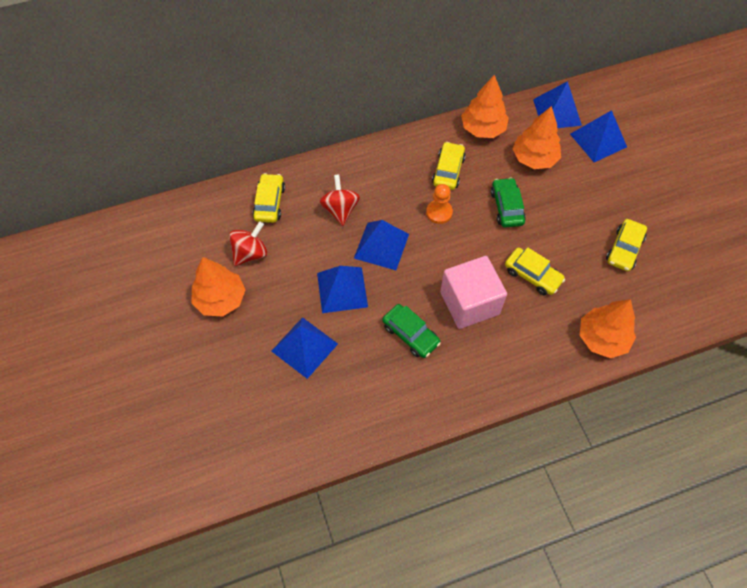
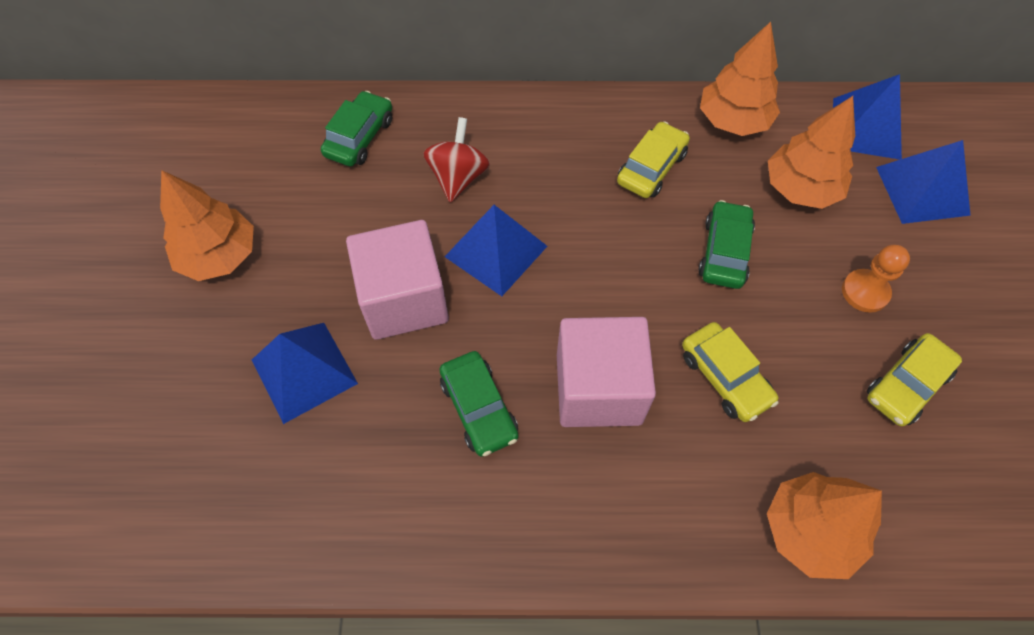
camera: 20 degrees right, 0 degrees up
red spinning top [229,221,267,266] -> none
yellow car [252,173,285,223] -> green car [321,91,392,166]
blue pyramid [317,266,368,313] -> pink cube [346,220,449,340]
orange pawn [426,184,453,224] -> orange pawn moved to [842,245,910,313]

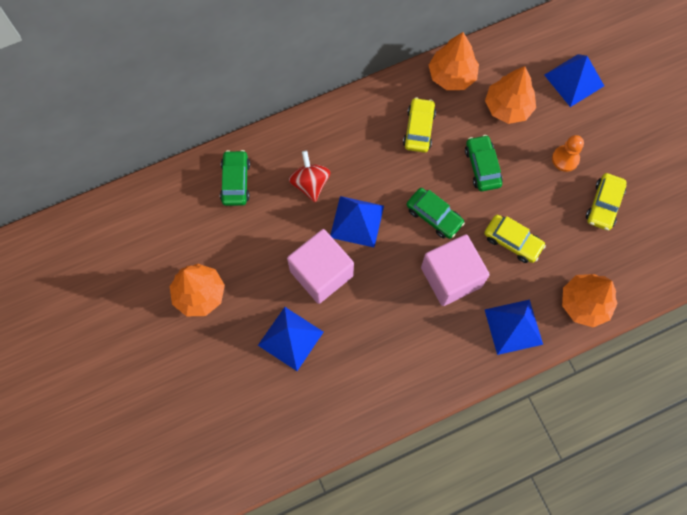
camera: 25 degrees left, 10 degrees up
green car [440,351,518,457] -> green car moved to [406,188,465,239]
blue pyramid [833,74,902,160] -> blue pyramid moved to [484,300,543,355]

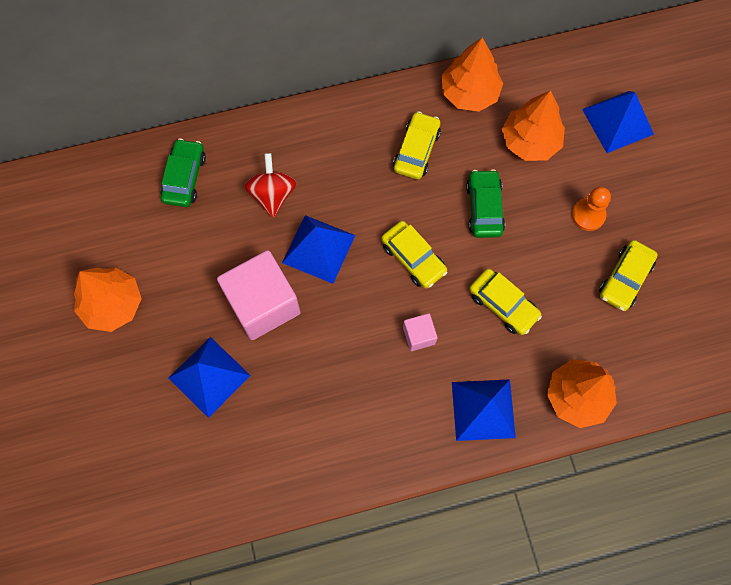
camera: 10 degrees right, 0 degrees up
green car [406,188,465,239] -> yellow car [381,221,447,288]
pink cube [421,234,490,306] -> pink cube [403,313,438,351], size x0.46

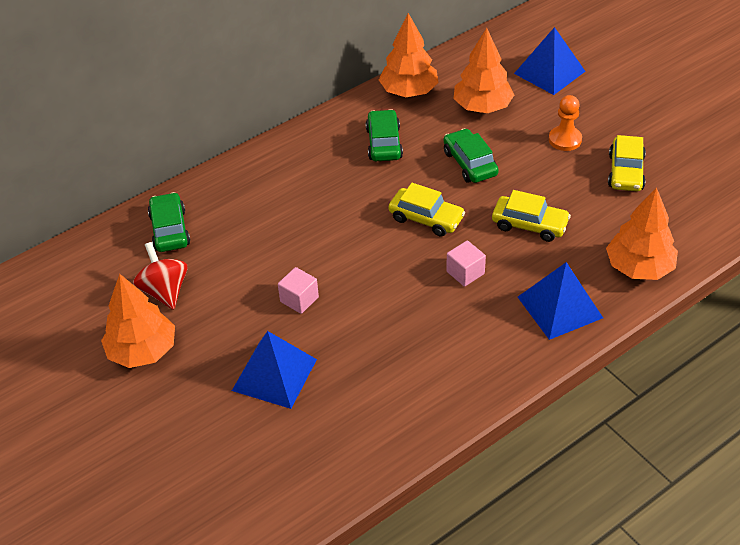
camera: 20 degrees left, 25 degrees down
pink cube [217,250,301,340] -> pink cube [278,267,319,314], size x0.46
red spinning top [244,153,296,218] -> red spinning top moved to [133,242,187,310]
blue pyramid [282,215,356,284] -> none
yellow car [393,111,441,179] -> green car [366,109,403,161]

